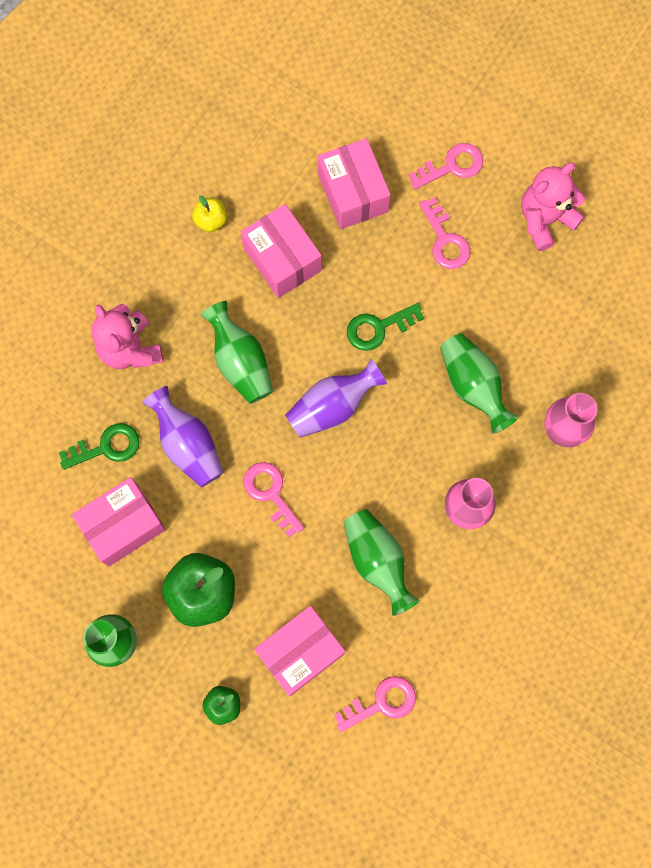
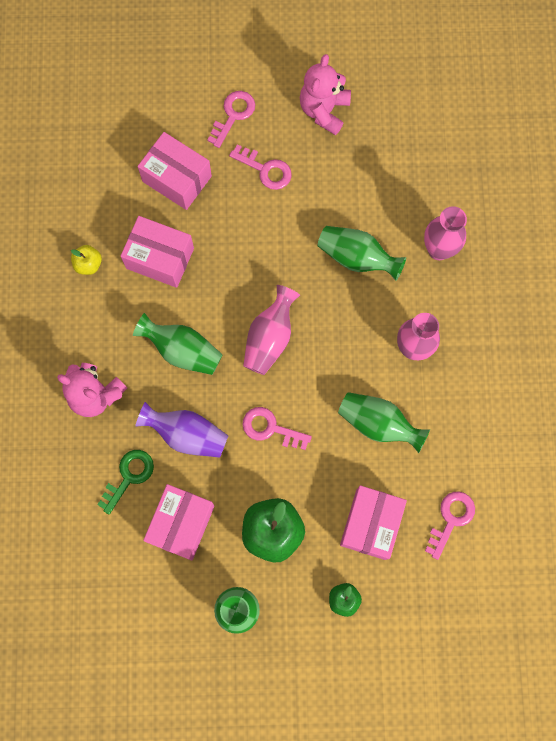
camera: 35 degrees left, 0 degrees up
purple vase [285,359,387,438] -> pink vase [243,285,300,375]
green key [347,303,424,351] -> none

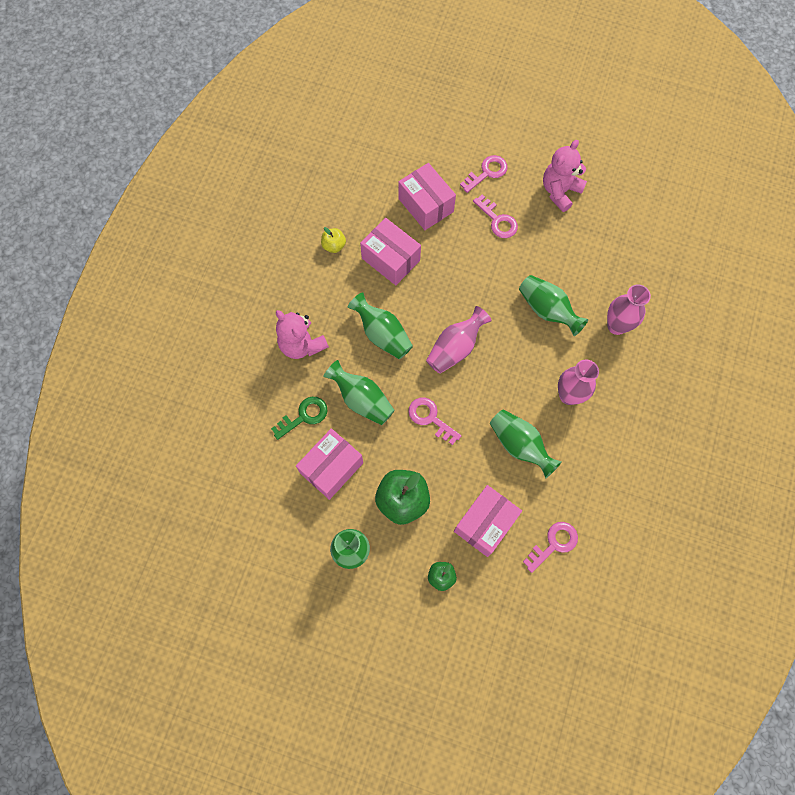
camera: 20 degrees right, 5 degrees down
purple vase [135,402,228,458] -> green vase [323,360,395,425]

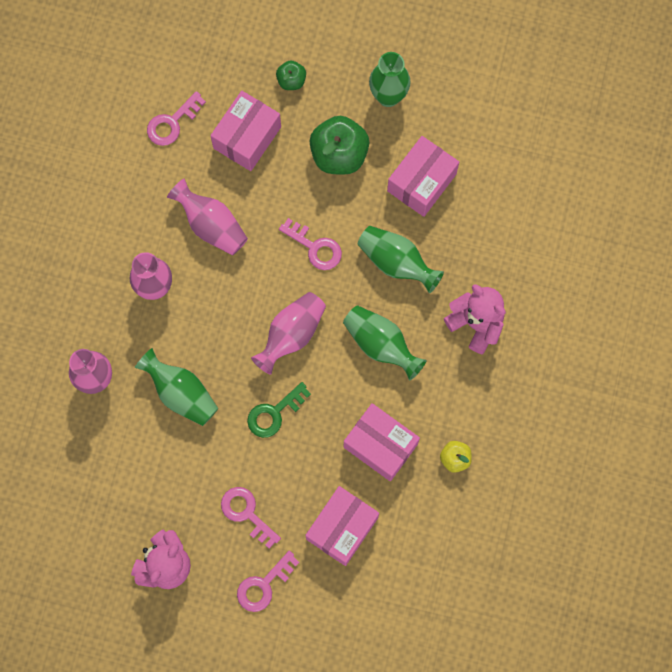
camera: 175 degrees right, 5 degrees up
green key [271,397,328,440] -> green key moved to [247,382,311,438]
pink box [398,163,456,230] -> pink box turned 75 degrees clockwise [305,486,379,566]
green vase [490,410,561,478] -> pink vase [167,179,248,255]

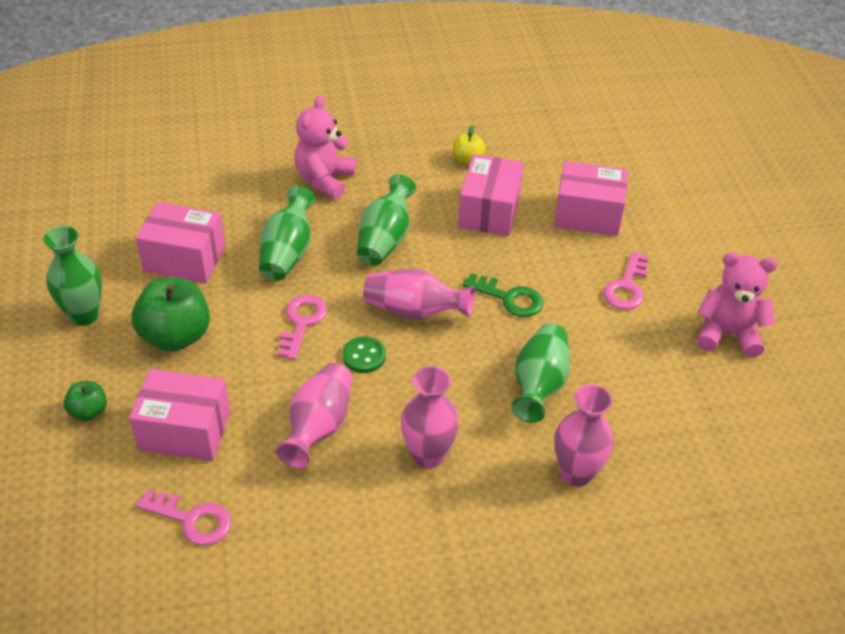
camera: 115 degrees left, 30 degrees down
pink key [237,550,299,612] -> none
none -> green button [343,336,386,373]

